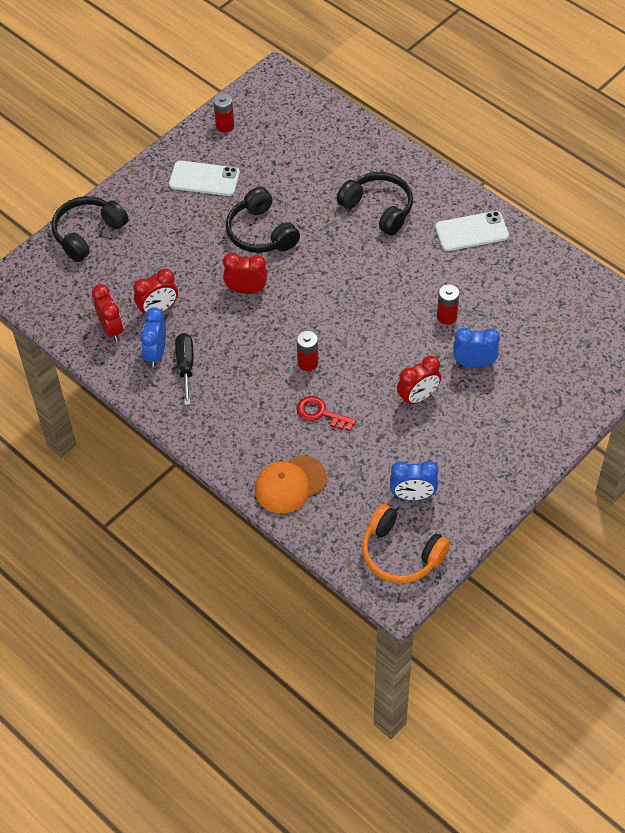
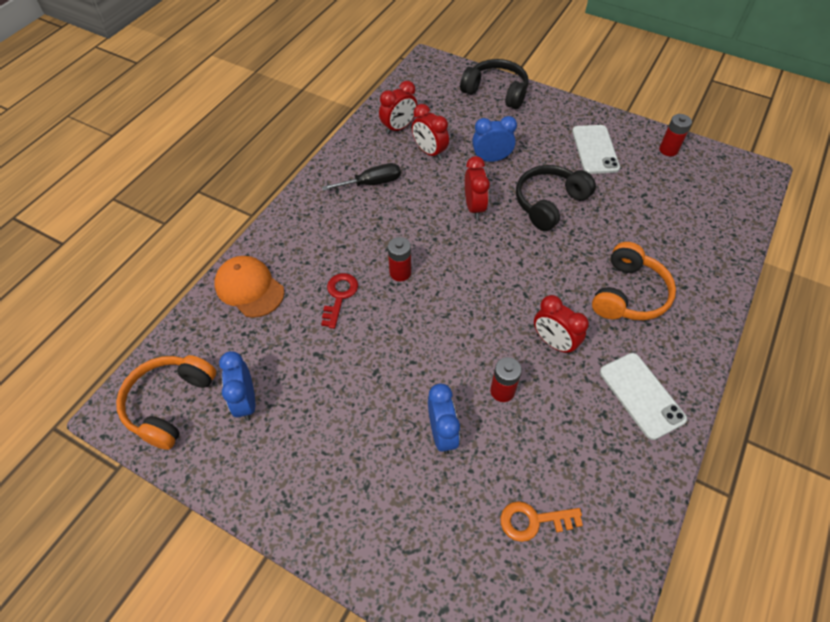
camera: 75 degrees right, 0 degrees up
blue clock [140,307,166,367] -> blue clock moved to [472,116,517,162]
black headphones [337,172,413,235] -> orange headphones [592,242,676,320]
red clock [397,356,441,406] -> red clock moved to [534,295,589,355]
none -> orange key [500,501,583,542]

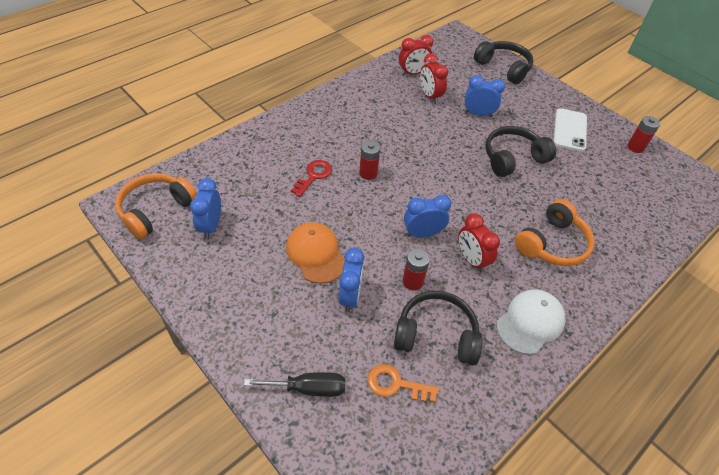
camera: 15 degrees right, 5 degrees down
orange cap [214,256,284,318] -> orange cap moved to [286,222,345,283]
black screwdriver [322,163,401,191] -> black screwdriver moved to [244,372,345,397]
red clock [465,156,490,219] -> none
white phone [600,353,687,440] -> white cap [496,289,566,355]
none -> black headphones [394,291,483,366]
none -> blue clock [404,195,451,238]

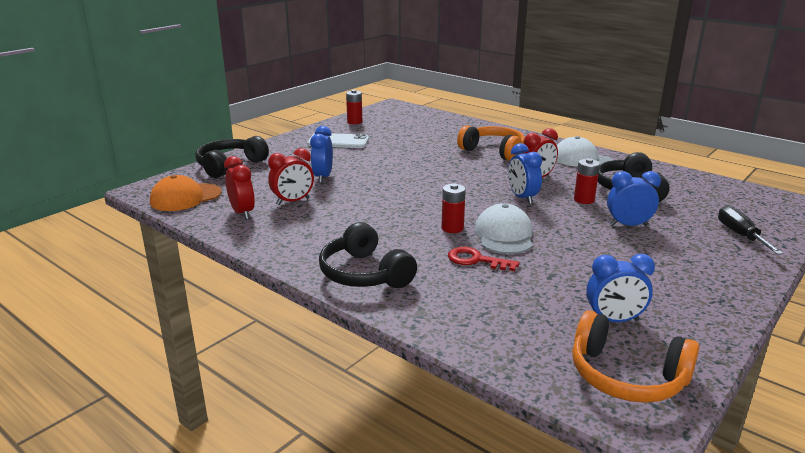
camera: 95 degrees left, 25 degrees down
orange cap [286,222,345,283] -> orange cap moved to [150,175,222,211]
orange key [368,364,439,402] -> none
black headphones [485,126,556,177] -> black headphones moved to [319,222,417,288]
none -> white cap [475,203,533,254]

